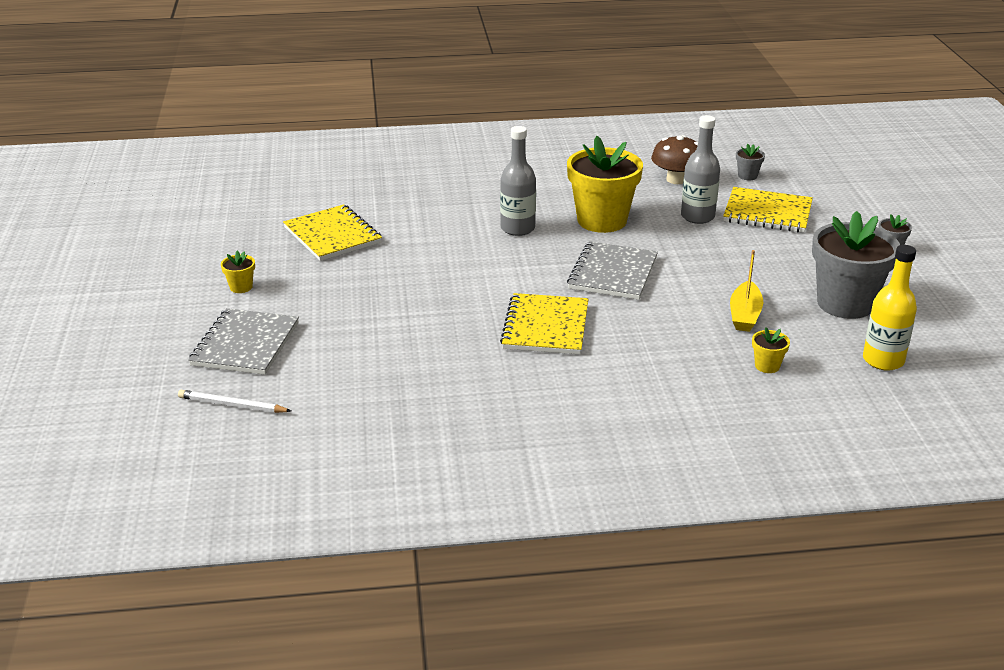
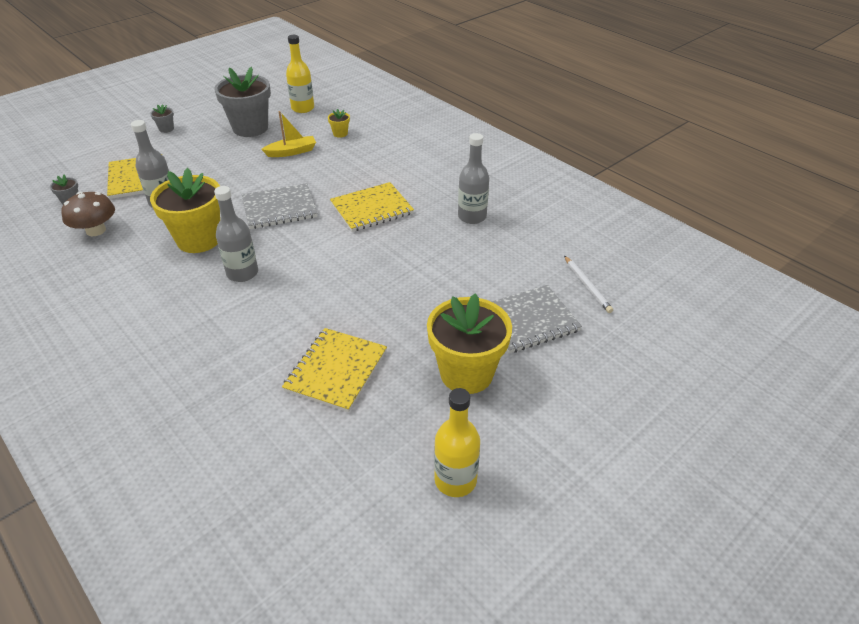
camera: 125 degrees left, 10 degrees up
yellow flower pot [221,251,255,293] -> yellow flower pot [427,293,512,394], size x2.42
none -> yellow bottle [434,388,480,497]
none -> grey bottle [458,133,489,224]

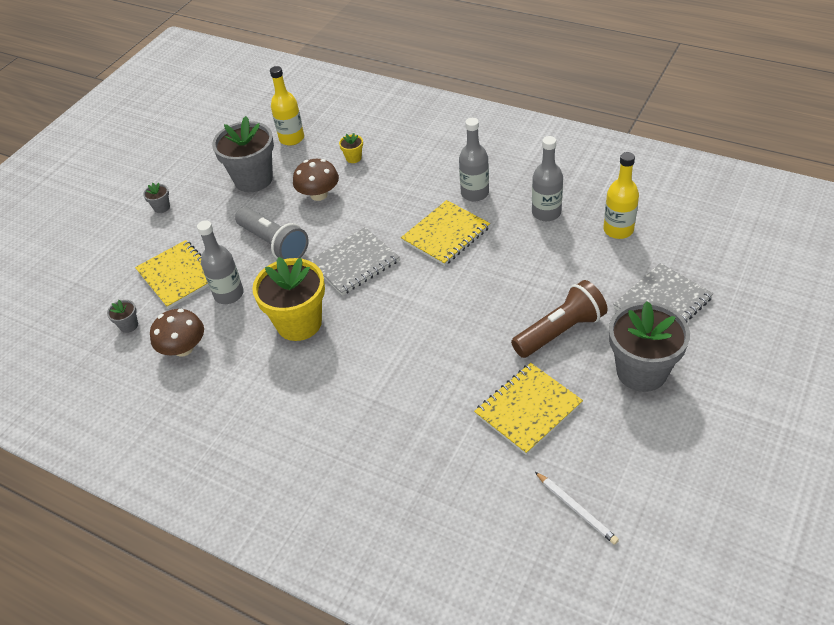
camera: 15 degrees left, 5 degrees up
grey bottle [214,186,258,282] -> grey bottle moved to [459,118,489,201]
yellow boat [261,111,316,157] -> brown mushroom [293,159,339,201]
yellow notebook [282,328,387,412] -> yellow notebook turned 45 degrees clockwise [474,363,583,455]
yellow flower pot [427,293,512,394] -> grey flower pot [609,301,690,392]
yellow bottle [434,388,480,497] -> yellow bottle moved to [603,152,639,239]
white pencil [564,256,613,313] -> white pencil moved to [535,472,619,545]
none -> grey flashlight [235,207,309,259]
none -> brown flashlight [511,280,608,358]

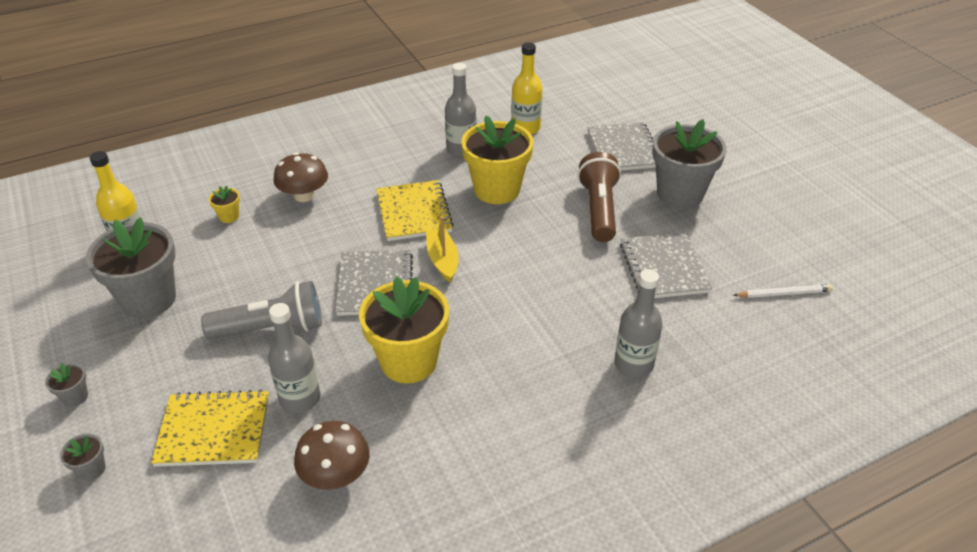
camera: 60 degrees left, 5 degrees down
grey flower pot [107,300,138,333] -> grey flower pot moved to [60,433,106,481]
brown mushroom [293,159,339,201] -> brown mushroom moved to [273,152,328,202]
grey bottle [459,118,489,201] -> grey bottle moved to [614,269,662,378]
yellow notebook [474,363,583,455] -> grey notebook [620,232,712,298]
none -> yellow boat [426,216,459,282]
none -> yellow flower pot [461,116,533,204]

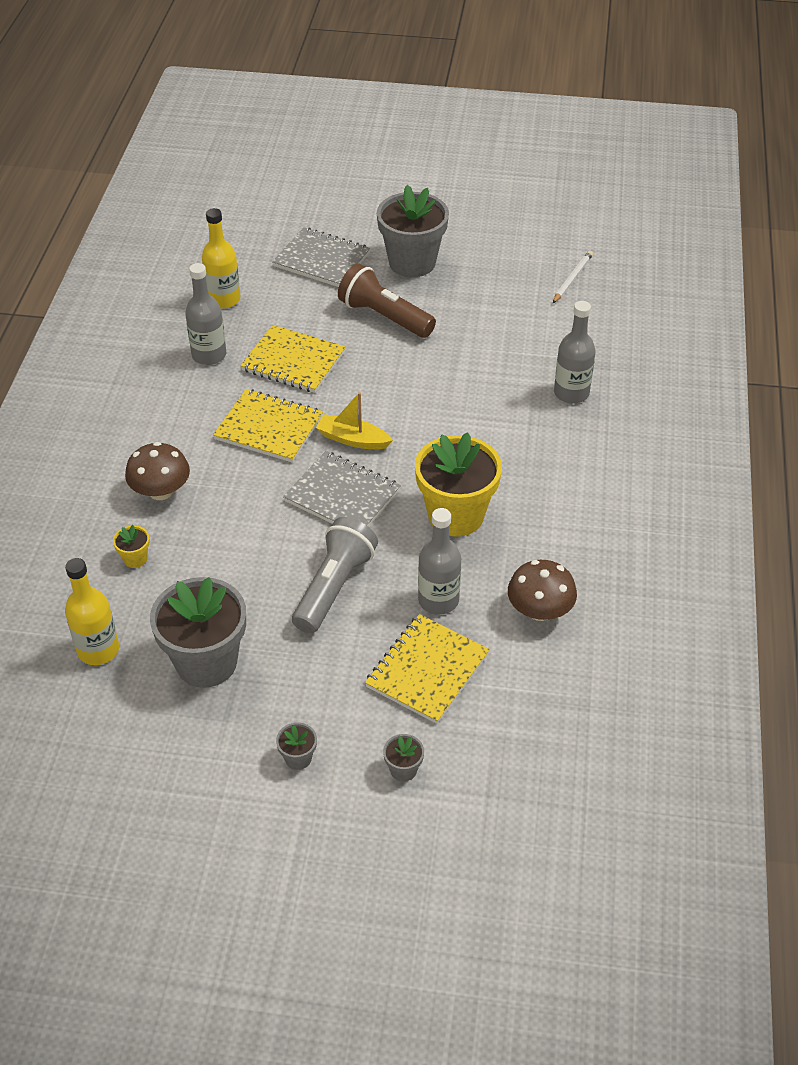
camera: 55 degrees left, 5 degrees up
yellow flower pot [461,116,533,204] -> yellow notebook [240,325,346,393]
grey notebook [620,232,712,298] -> none

